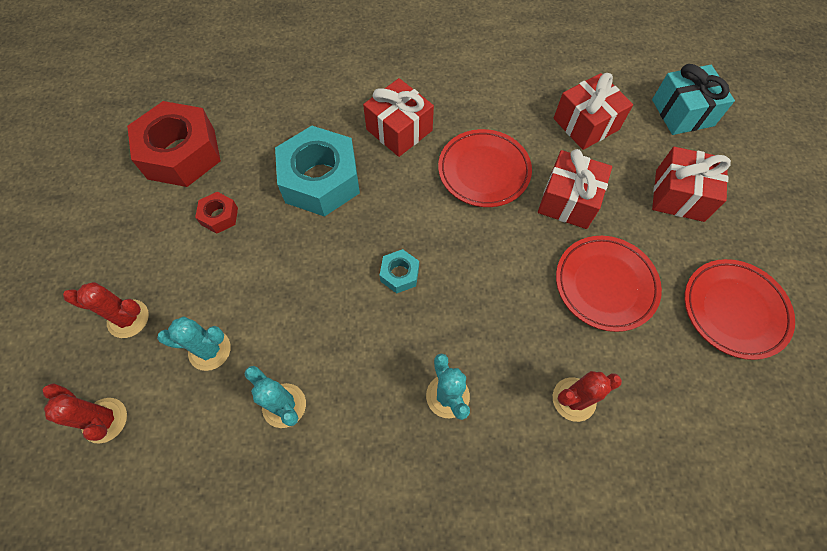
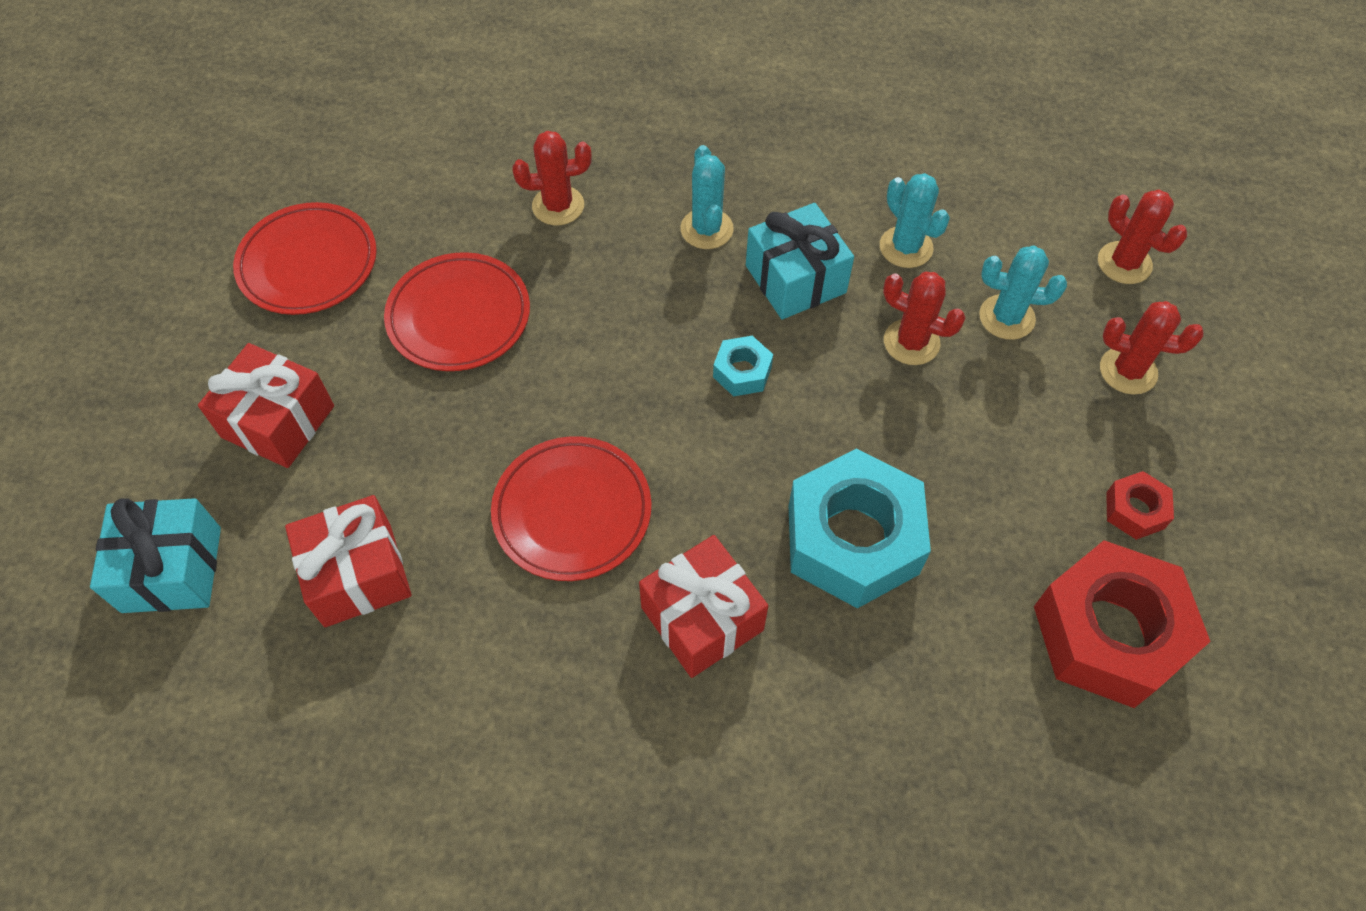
camera: 170 degrees left, 5 degrees down
red nut [195,192,238,234] -> red nut moved to [1106,471,1174,540]
red gift [538,149,612,229] -> none
none -> turquoise gift [746,203,854,319]
none -> red cactus [883,272,965,365]

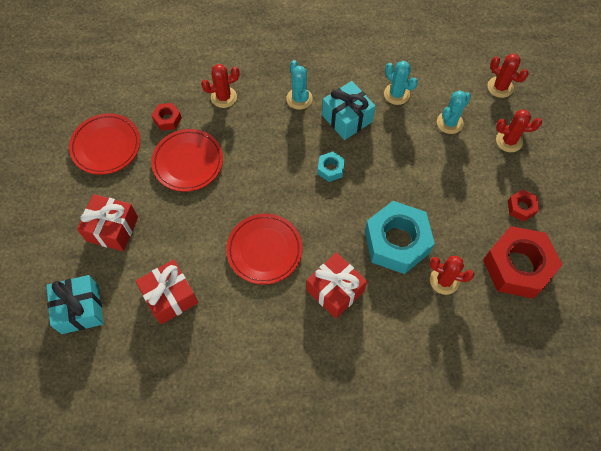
camera: 10 degrees left, 5 degrees up
red cactus [883,272,965,365] -> red cactus moved to [430,256,474,295]
turquoise cactus [979,246,1067,340] -> turquoise cactus turned 45 degrees counterclockwise [437,91,471,134]
none -> red nut [151,103,182,131]

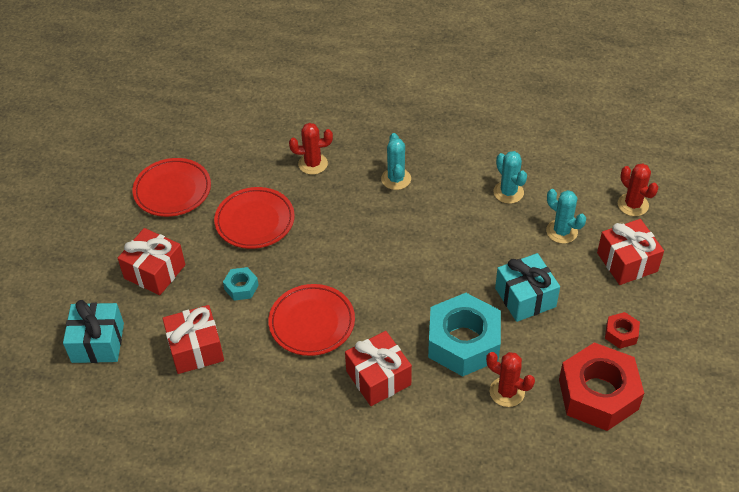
camera: 15 degrees right, 15 degrees down
red nut [151,103,182,131] -> none
turquoise nut [317,152,345,182] -> turquoise nut moved to [223,267,259,301]
turquoise gift [322,81,376,140] -> turquoise gift moved to [495,253,560,322]
turquoise cactus [437,91,471,134] -> turquoise cactus turned 75 degrees clockwise [546,189,586,244]
red cactus [496,109,542,152] -> red gift [597,219,664,285]

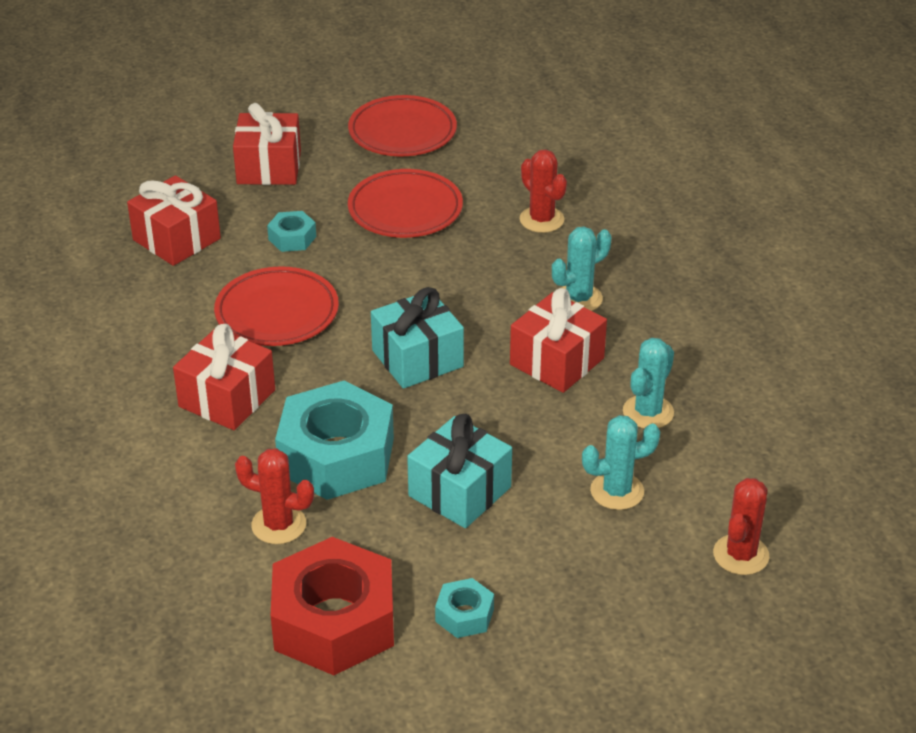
camera: 60 degrees right, 10 degrees down
turquoise gift [63,300,124,363] -> turquoise gift moved to [371,287,464,389]
red cactus [486,352,535,407] -> red cactus turned 75 degrees counterclockwise [235,448,314,544]
turquoise cactus [546,189,586,244] -> turquoise cactus turned 60 degrees clockwise [582,415,660,510]
red gift [597,219,664,285] -> red gift moved to [510,288,607,393]
red nut [605,312,640,349] -> turquoise nut [435,578,494,638]

